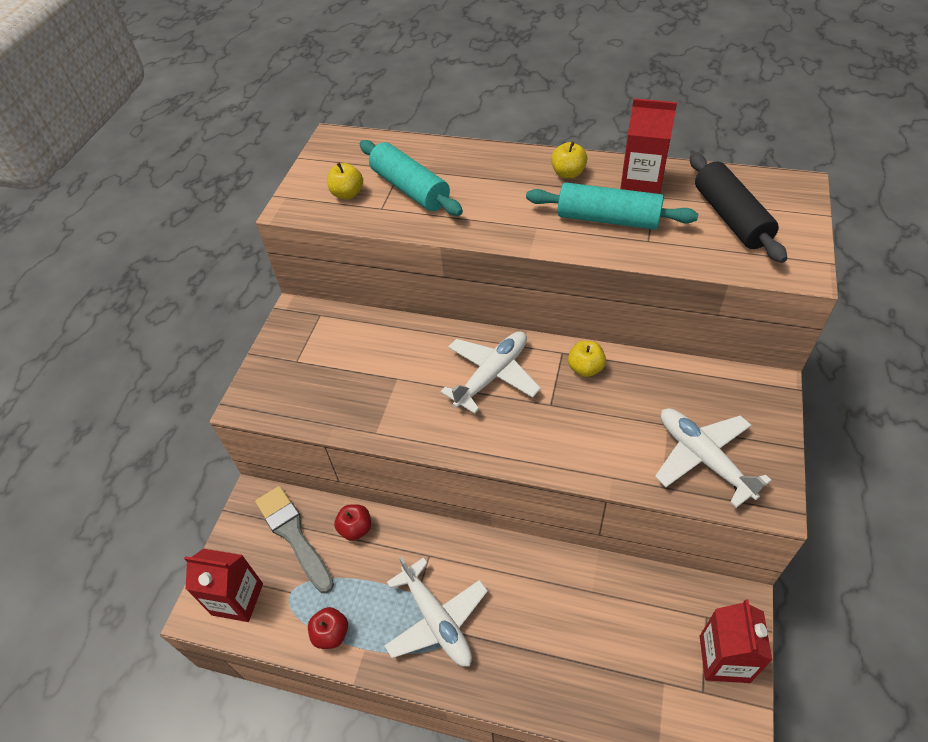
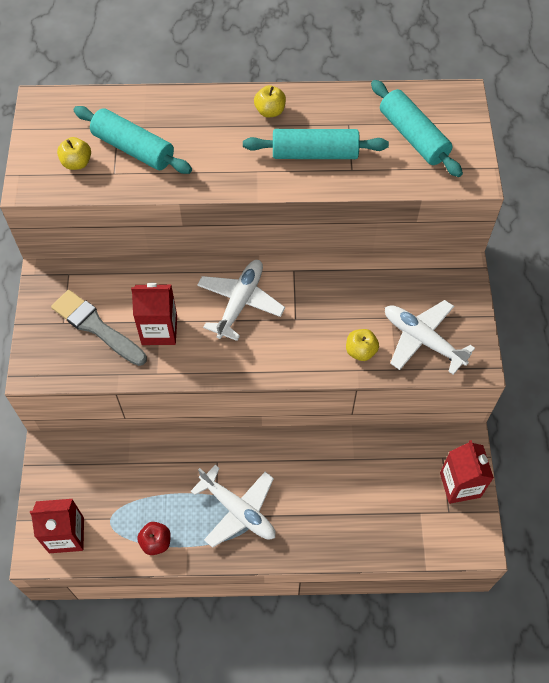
camera: 20 degrees left, 10 degrees up
grey brush [255,486,334,593] -> grey brush moved to [51,290,147,366]
red apple [334,504,371,541] -> none
yellow apple [568,341,606,377] -> yellow apple moved to [346,329,379,361]
red carton [620,98,677,194] -> red carton moved to [131,283,177,345]
black rolling pin [690,153,787,263] -> turquoise rolling pin [371,80,463,177]

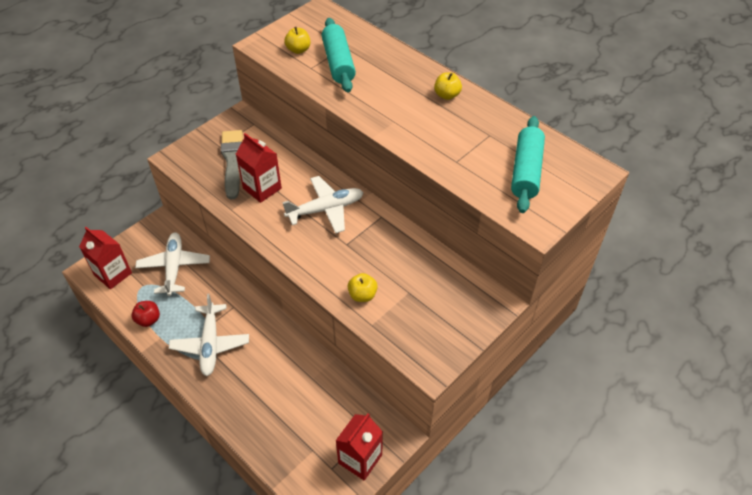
camera: 45 degrees right, 10 degrees down
turquoise rolling pin [243,129,389,159] -> none
white plane [385,300,475,375] -> white plane moved to [135,233,210,296]

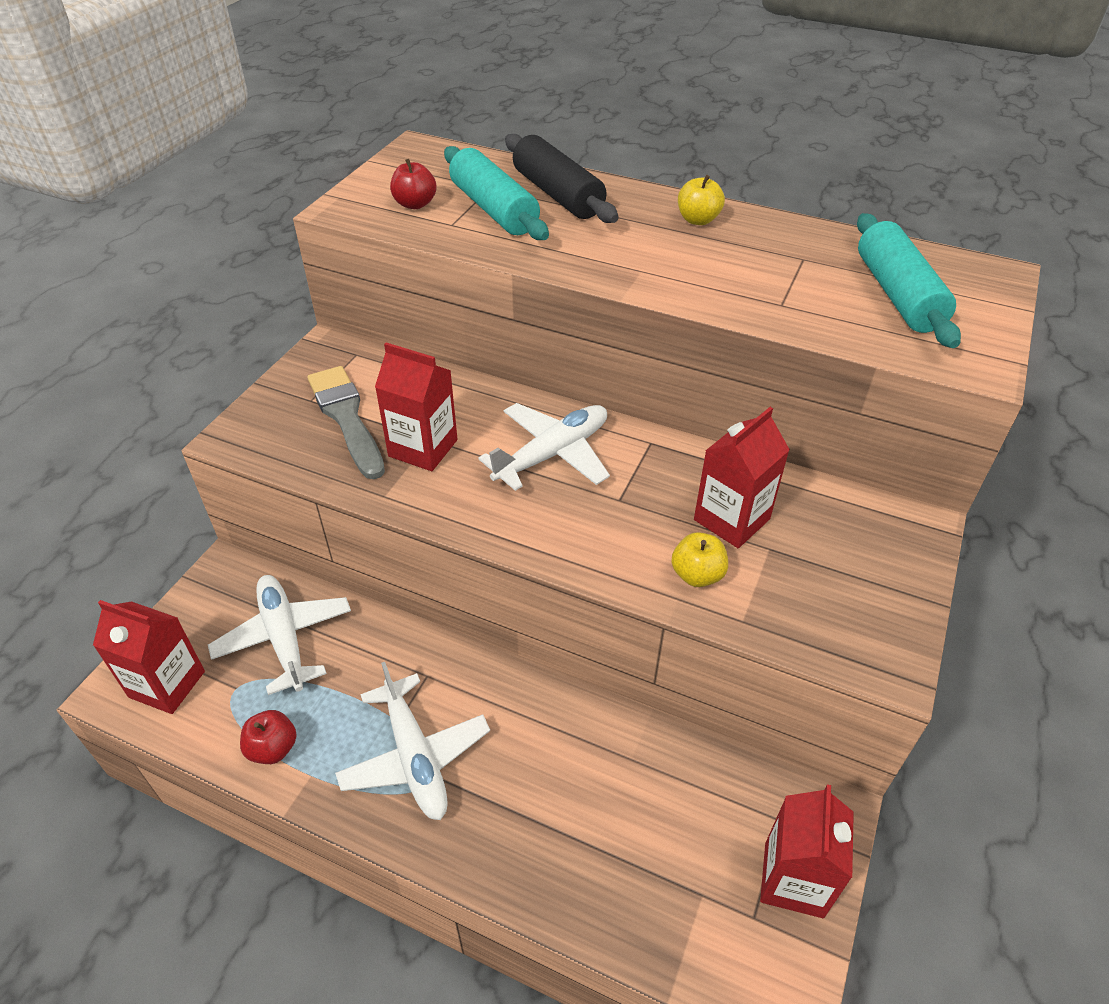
camera: 20 degrees left, 5 degrees down
yellow apple [284,27,310,54] -> red apple [390,159,436,209]
none -> black rolling pin [505,134,618,223]
none -> red carton [694,407,790,548]

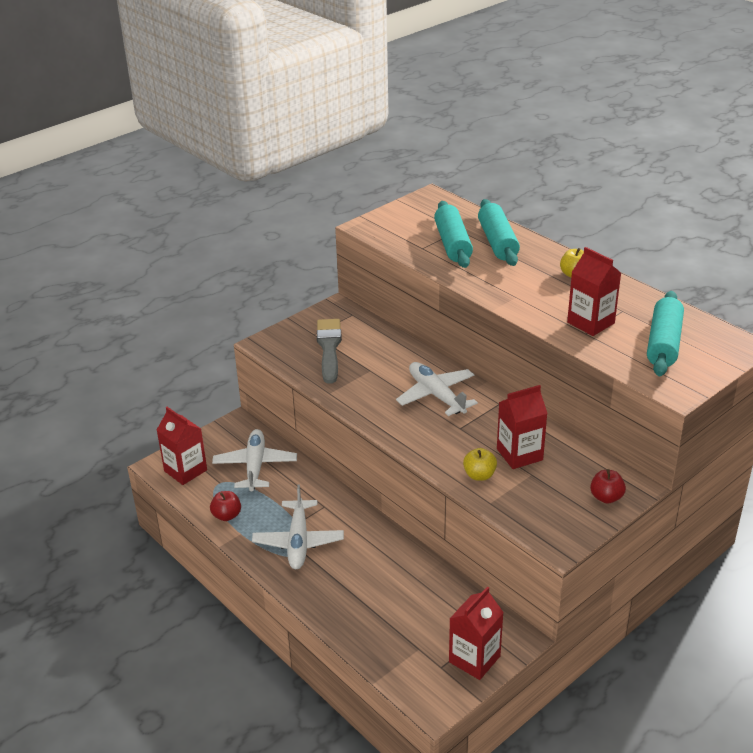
camera: 25 degrees right, 10 degrees down
red carton [375,342,458,471] -> red carton moved to [567,247,621,336]
red apple [390,159,436,209] -> red apple moved to [590,469,626,504]
white plane [478,403,610,491] -> white plane turned 105 degrees counterclockwise [396,362,478,416]
black rolling pin [505,134,618,223] -> turquoise rolling pin [478,199,520,266]

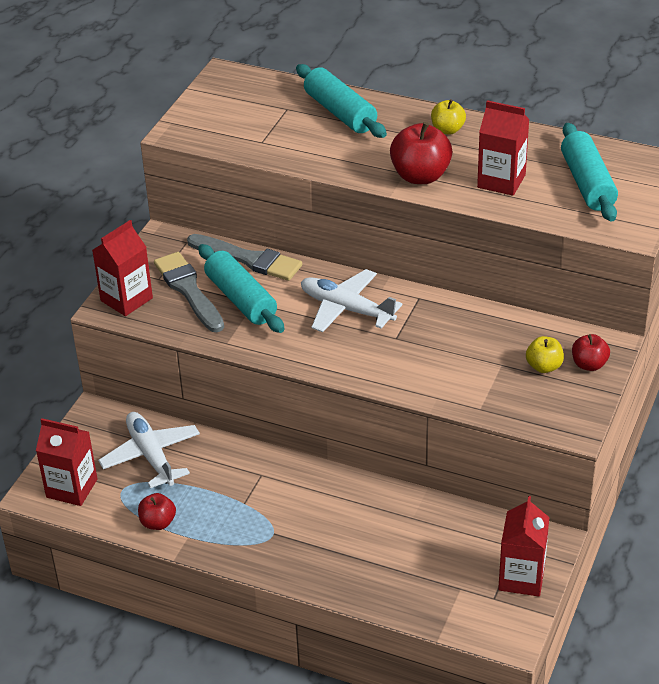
camera: 25 degrees left, 5 degrees up
white plane [252,485,344,569] -> none
turquoise rolling pin [434,201,473,268] -> turquoise rolling pin moved to [198,244,284,333]
yellow apple [463,448,497,481] -> yellow apple moved to [526,336,564,373]
red carton [497,385,548,469] -> red carton moved to [92,220,153,316]
none -> grey brush [187,234,302,281]
none -> red apple [390,122,452,184]

